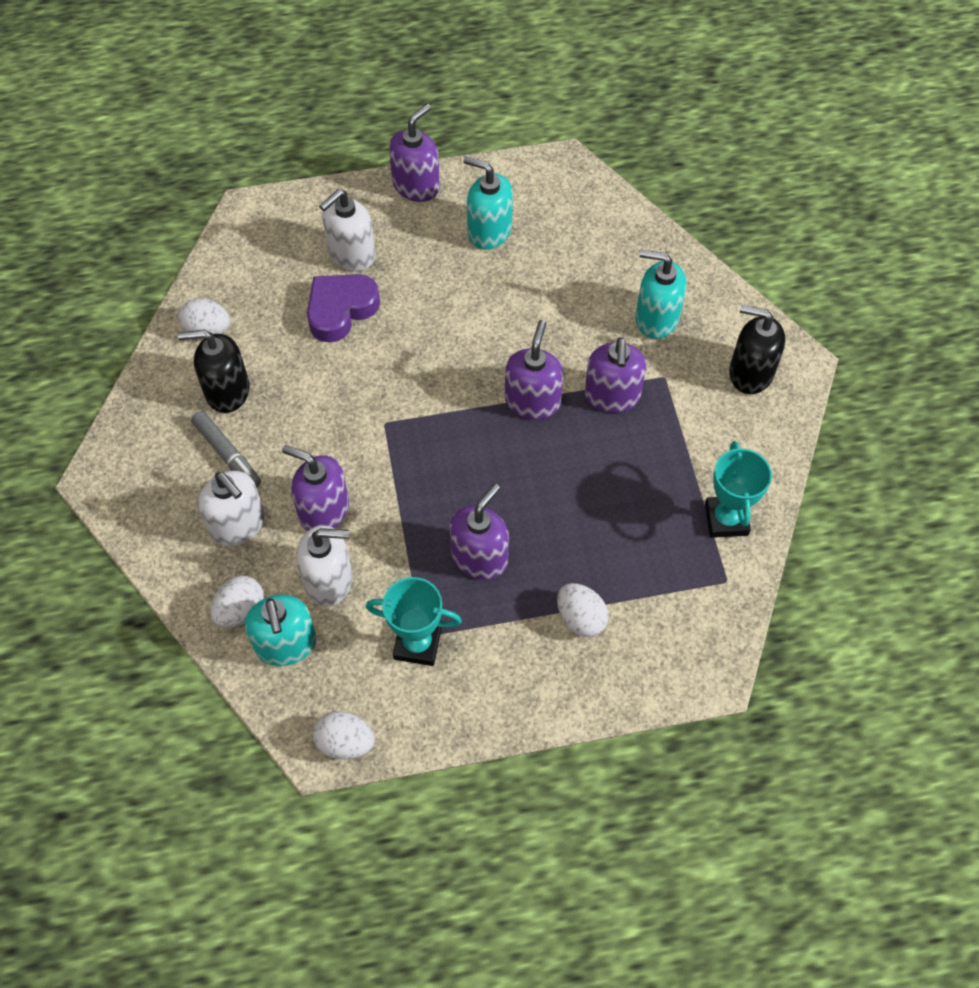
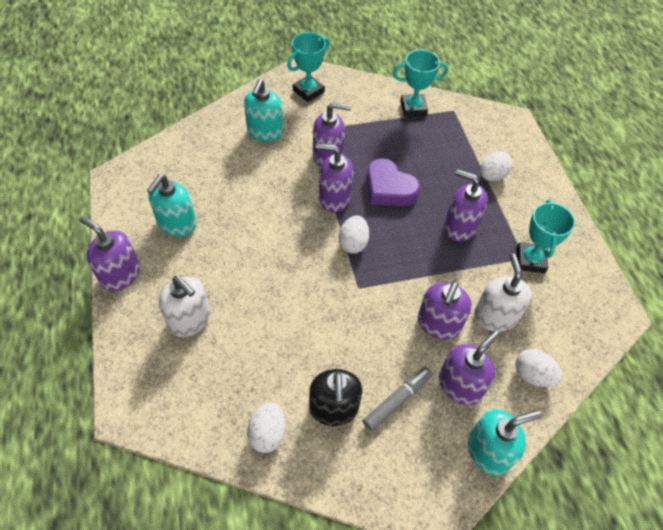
camera: 95 degrees left, 5 degrees down
white soap dispenser [198,471,265,546] -> purple soap dispenser [439,331,499,405]
turquoise soap dispenser [245,595,316,666] -> turquoise soap dispenser moved to [468,409,541,476]
purple heart [307,274,380,342] -> purple heart moved to [366,158,420,206]
white egg [313,711,375,759] -> white egg moved to [339,215,369,254]
black soap dispenser [729,305,785,394] -> turquoise trophy [287,32,330,102]

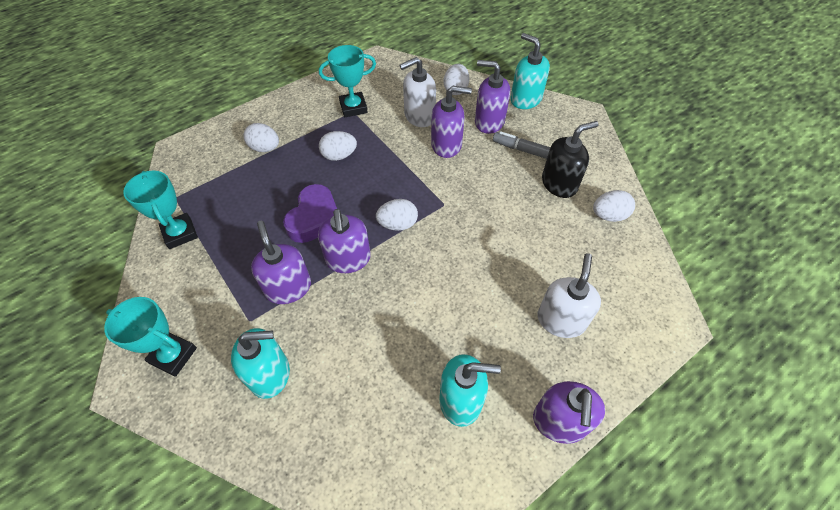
camera: 110 degrees left, 0 degrees up
purple soap dispenser [444,169,488,242] -> white egg [319,131,357,161]

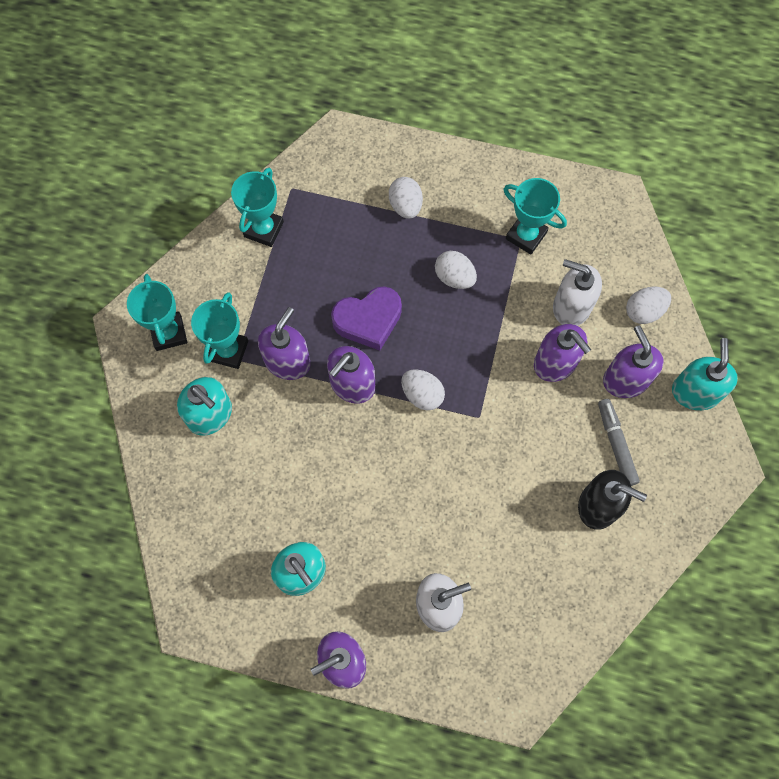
camera: 50 degrees right, 15 degrees up
white egg [593,190,635,222] -> none
none -> turquoise trophy [191,292,248,369]

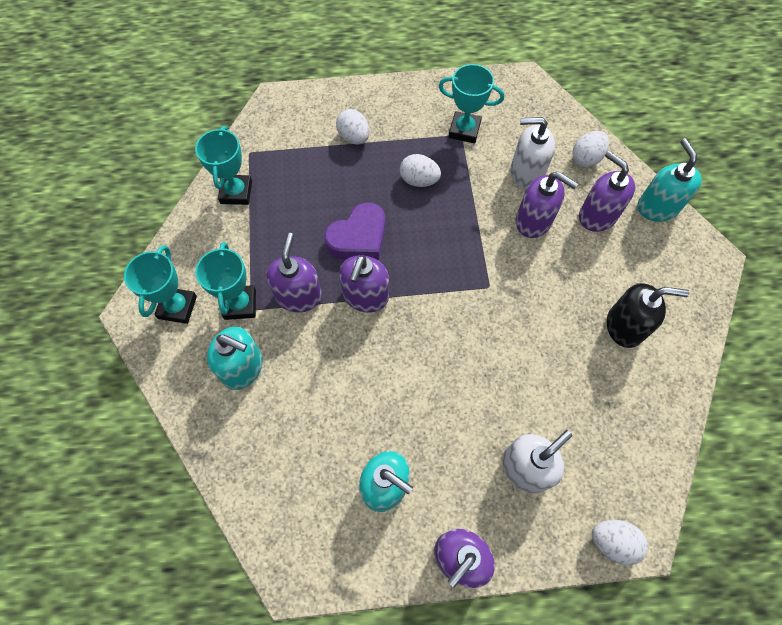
camera: 20 degrees left, 5 degrees down
turquoise trophy [127,274,187,351] -> turquoise trophy turned 45 degrees clockwise [124,245,197,324]
white egg [401,369,445,410] -> white egg moved to [592,520,648,565]
grey marker [598,399,640,486] -> none

